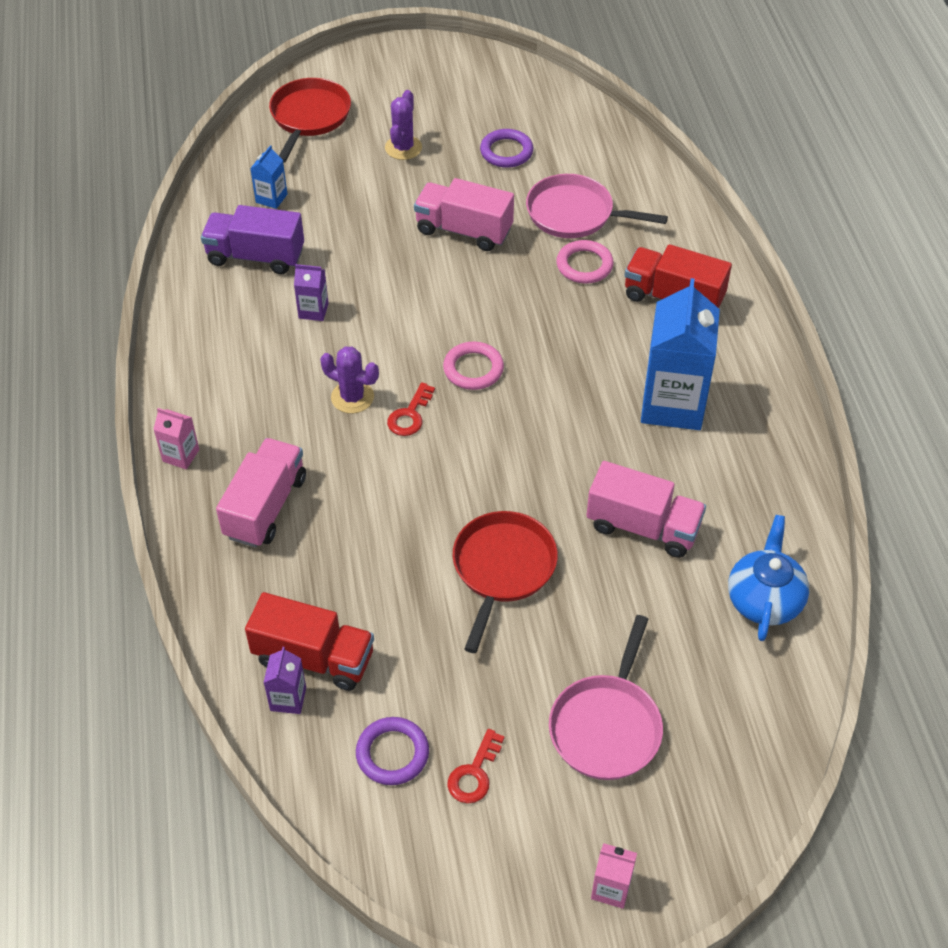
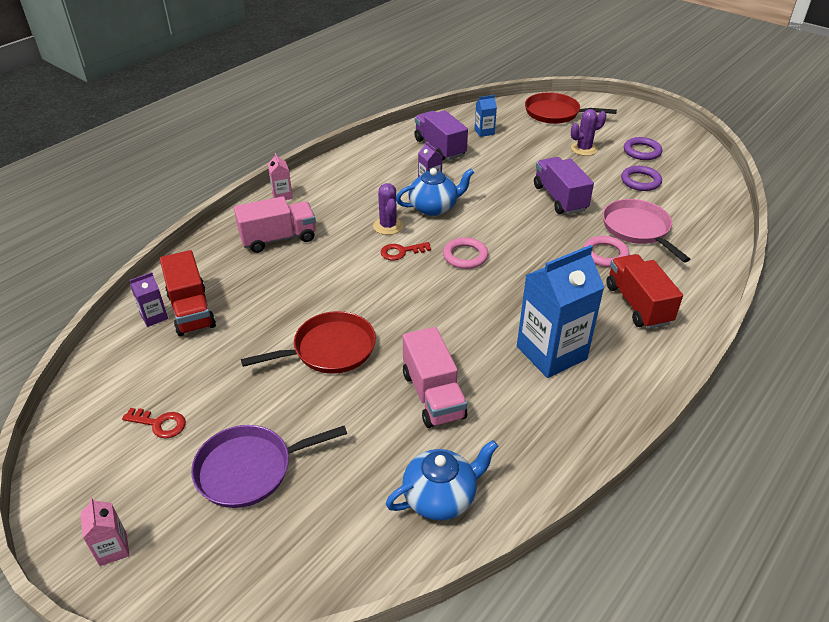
camera: 50 degrees right, 10 degrees down
red pan [269,78,351,163] -> red pan turned 135 degrees counterclockwise [525,92,617,124]
purple ring [356,717,429,785] -> purple ring moved to [624,137,662,160]
pink truck [414,178,514,251] -> purple truck [534,157,594,215]
red key [447,729,504,803] -> red key turned 150 degrees counterclockwise [122,408,186,438]
pink pan [549,615,663,780] -> purple pan [191,425,347,508]
none -> blue teapot [396,168,474,216]

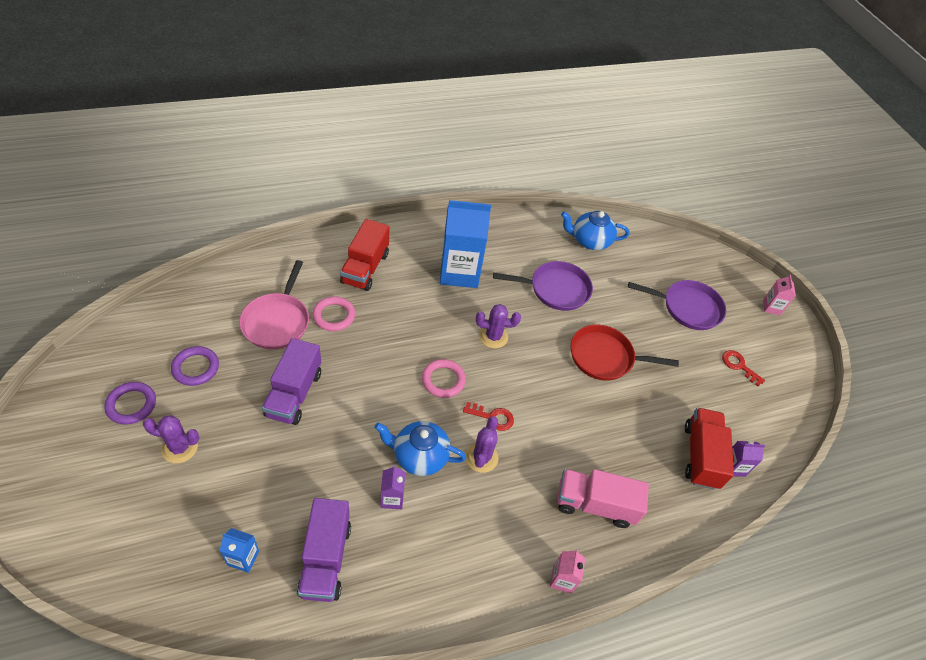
camera: 155 degrees left, 10 degrees up
pink truck [403,327,467,428] -> purple pan [493,261,593,311]
red pan [525,92,617,124] -> none
none -> purple cactus [476,304,521,348]

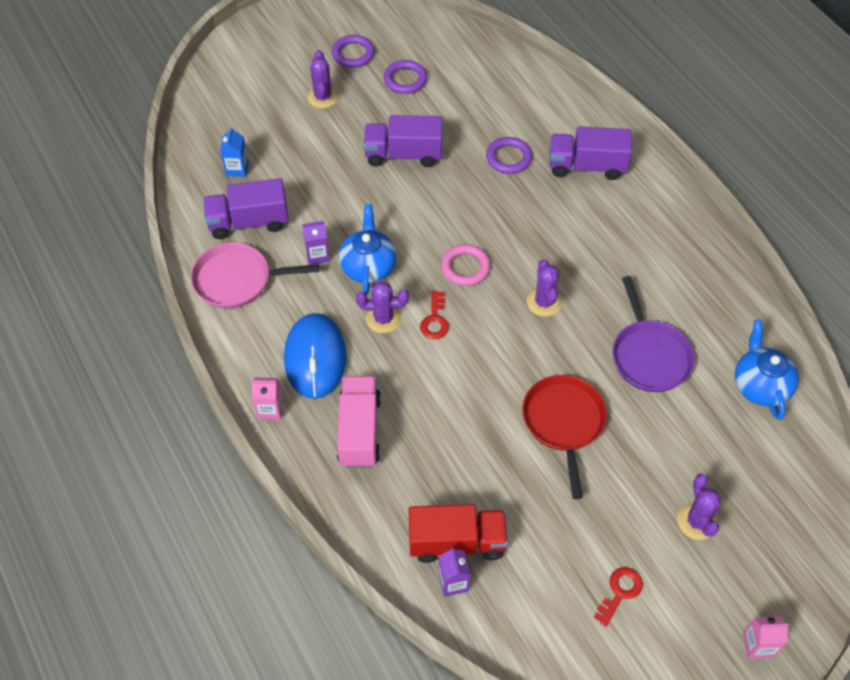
camera: 85 degrees right, 5 degrees up
pink pan [239,260,309,349] -> pink pan moved to [191,242,319,309]
pink ring [312,296,355,331] -> purple ring [486,137,532,174]
red truck [340,219,390,291] -> purple truck [550,126,632,180]
blue carton [440,200,491,288] -> none
purple pan [628,280,726,330] -> purple cactus [677,474,721,540]
none -> blue mouse [284,313,347,399]

